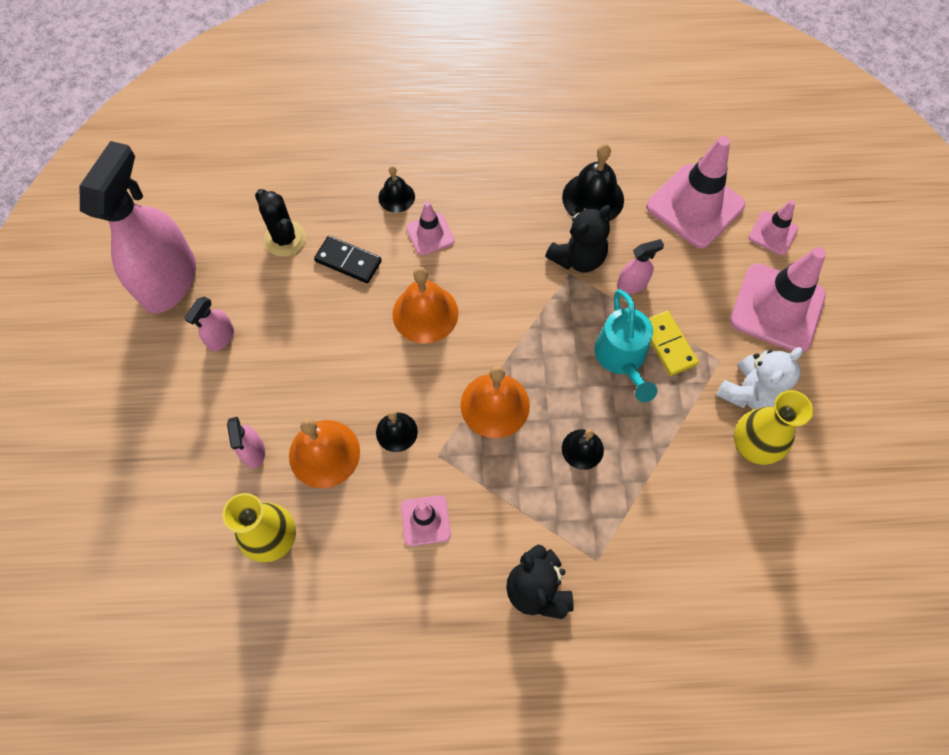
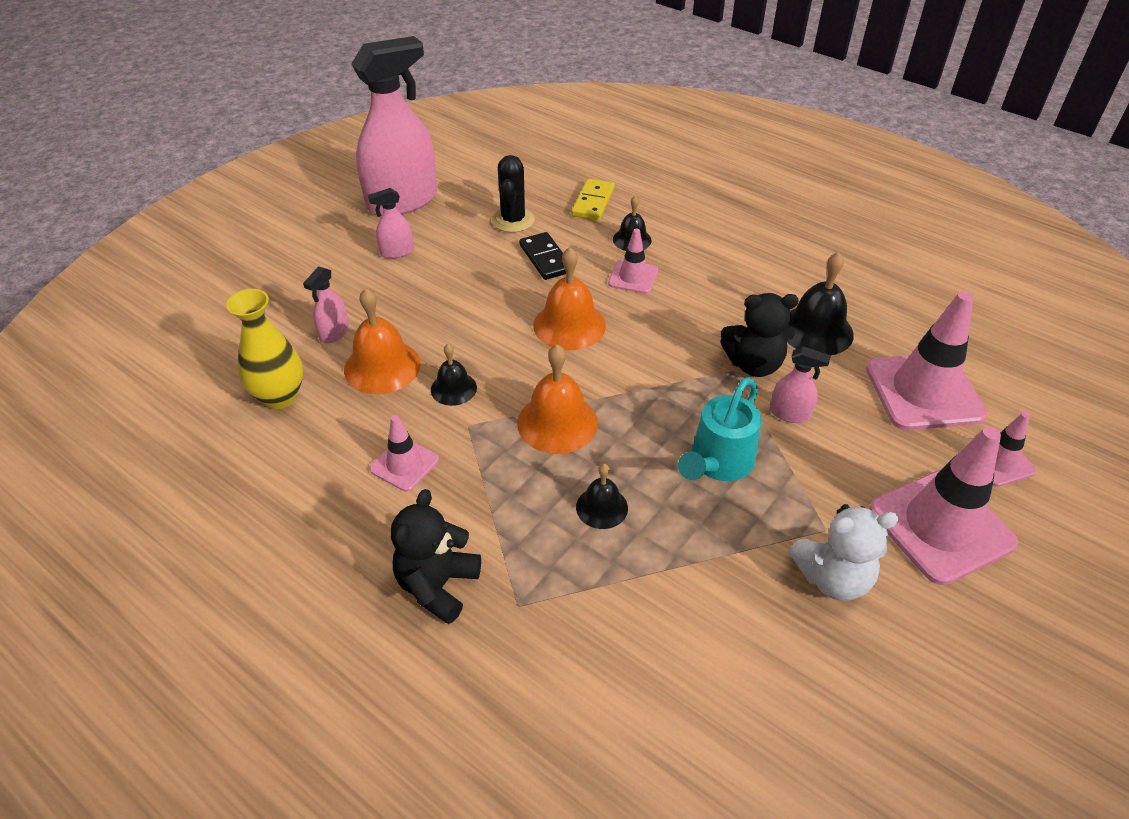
camera: 40 degrees right, 20 degrees down
yellow domino [649,310,699,376] -> yellow domino moved to [571,179,615,220]
yellow vase [734,390,813,465] -> none

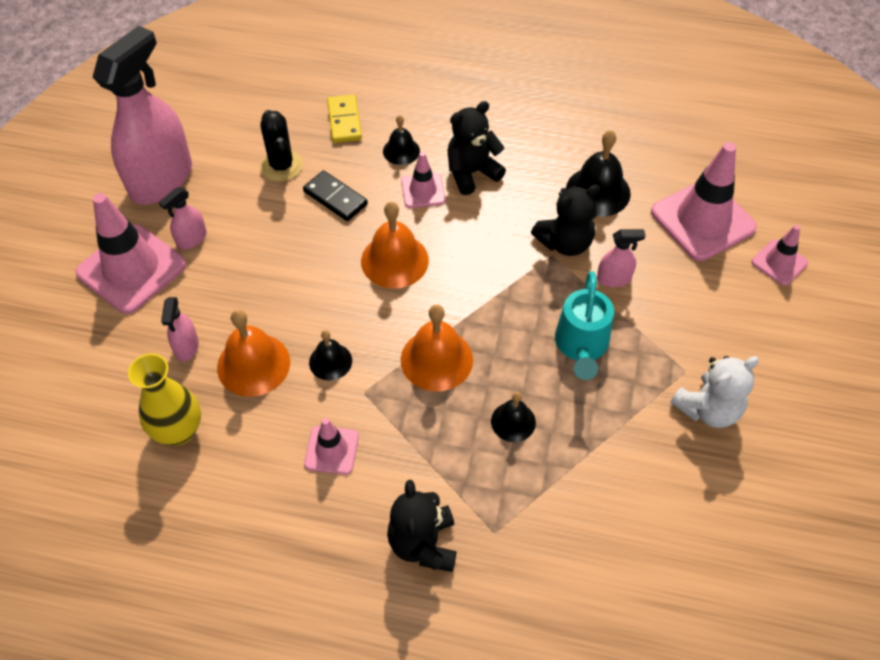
camera: 25 degrees left, 10 degrees up
pink traffic cone [869,427,1018,585] -> pink traffic cone moved to [76,193,186,314]
none -> black teddy bear [448,101,506,195]

